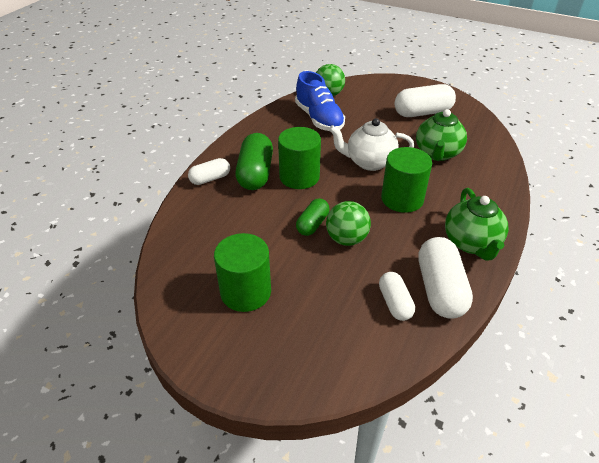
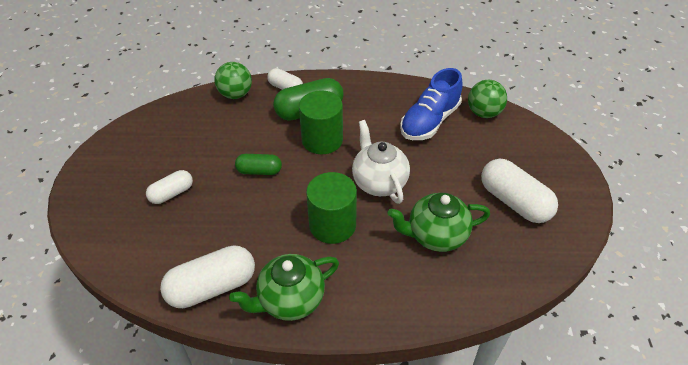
camera: 65 degrees right, 5 degrees up
green cylinder [214,233,271,312] -> none
green ball [326,201,371,246] -> green ball moved to [215,62,252,99]
white capsule [379,272,415,321] -> white capsule moved to [146,170,193,204]

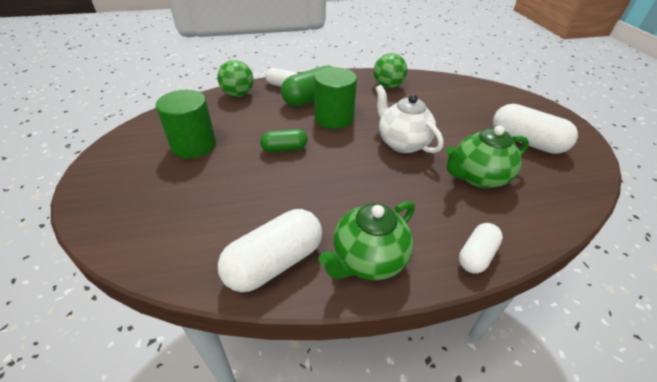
camera: 15 degrees left, 5 degrees down
white capsule [146,170,193,204] -> white capsule moved to [459,223,503,273]
green cylinder [306,172,357,244] -> green cylinder moved to [156,90,216,158]
blue shoe [400,68,463,140] -> none
green ball [468,80,507,118] -> green ball moved to [374,53,407,88]

